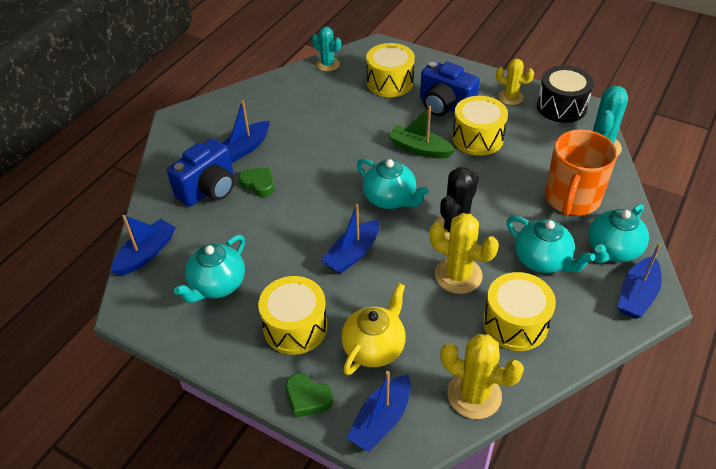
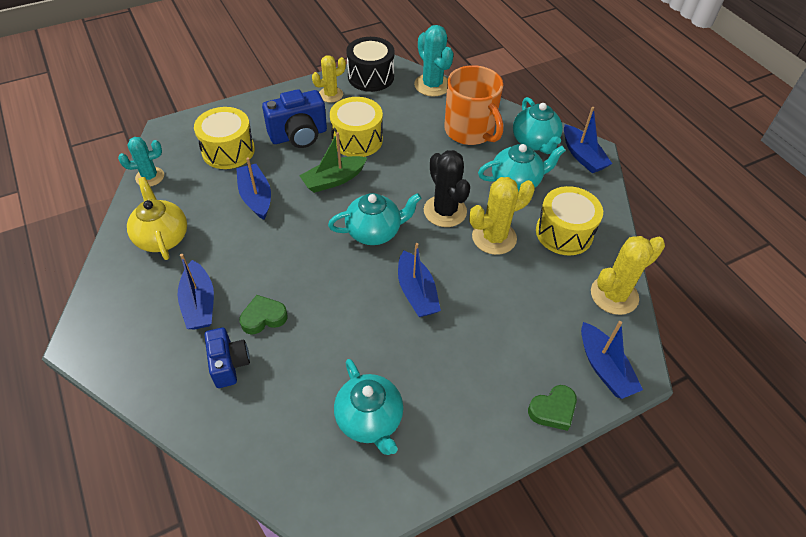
camera: 60 degrees left, 5 degrees up
blue boat [111,215,176,276] -> blue boat moved to [236,158,271,220]
blue camera [167,138,234,207] -> blue camera [204,328,250,388], size x0.66
yellow drum [258,276,328,355] -> none
yellow teapot [341,283,406,375] -> yellow teapot moved to [127,177,187,260]

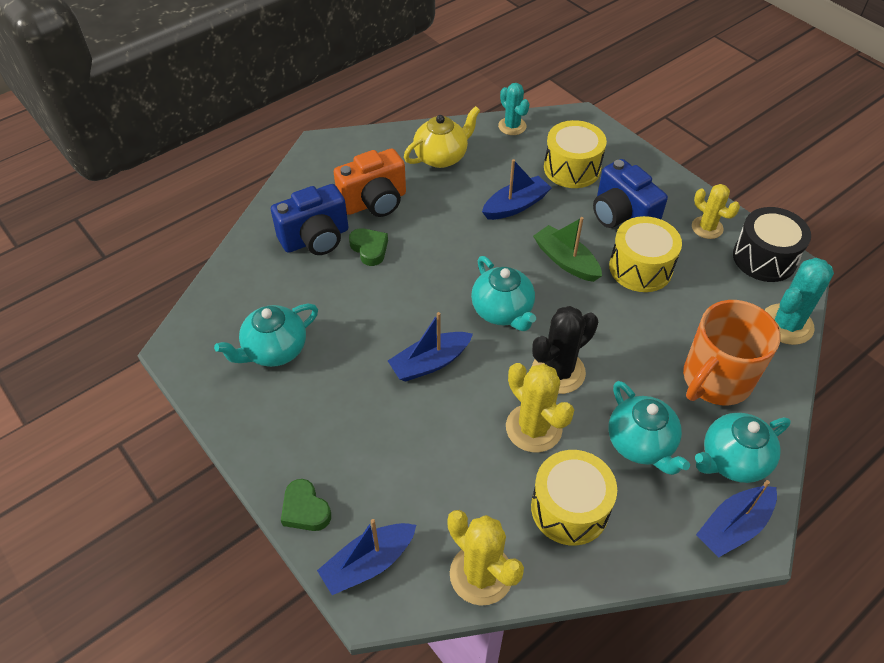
camera: 80 degrees right, 0 degrees up
blue boat [177,254,214,329] -> orange camera [334,148,406,217]
blue camera [204,328,250,388] -> blue camera [271,184,348,255], size x1.52

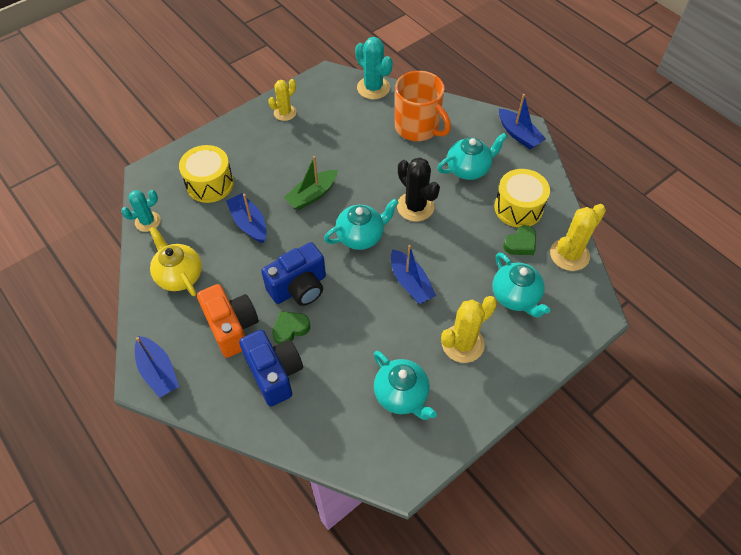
camera: 90 degrees left, 5 degrees up
green heart [281,479,331,531] -> green heart moved to [503,225,536,255]
blue boat [317,519,416,595] -> blue boat moved to [135,336,179,398]
yellow cactus [506,363,574,452] -> yellow cactus moved to [441,296,497,363]
blue camera [593,159,668,228] -> blue camera moved to [261,242,326,306]
yellow drum [609,216,682,292] -> none
turquoise teapot [695,413,791,483] -> turquoise teapot moved to [493,252,550,318]
black drum [733,207,811,282] -> none

